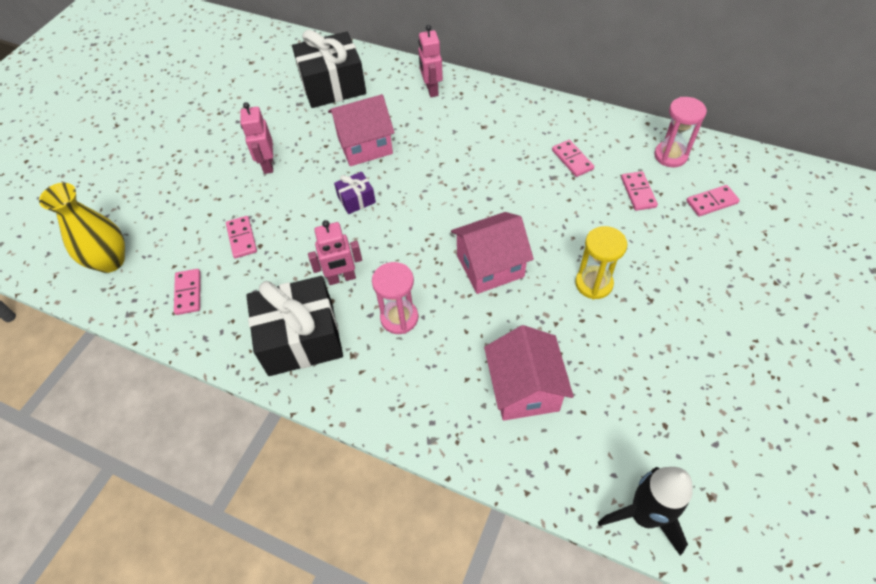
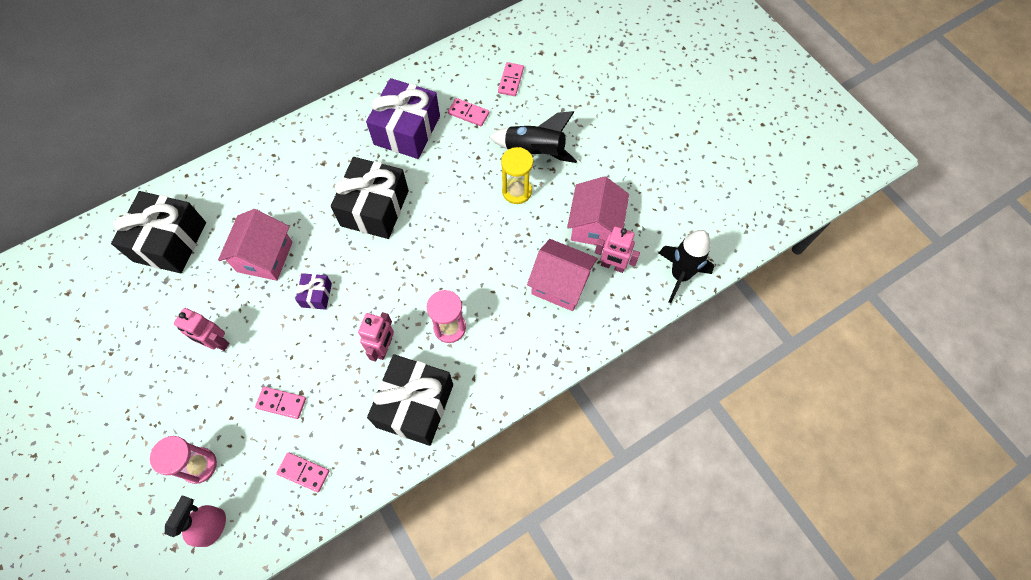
camera: 60 degrees left, 10 degrees up
yellow vase [39,183,125,273] -> pink spray bottle [165,496,226,547]
pink robot [418,25,443,97] -> pink robot moved to [595,226,640,273]
pink house [451,212,534,294] -> pink house moved to [567,176,629,245]
pink domino [552,140,594,177] -> purple gift [366,78,440,159]
pink hourglass [654,97,707,167] -> pink hourglass moved to [150,436,217,484]
none -> black gift [331,157,409,239]
none -> black rocket [489,111,577,163]

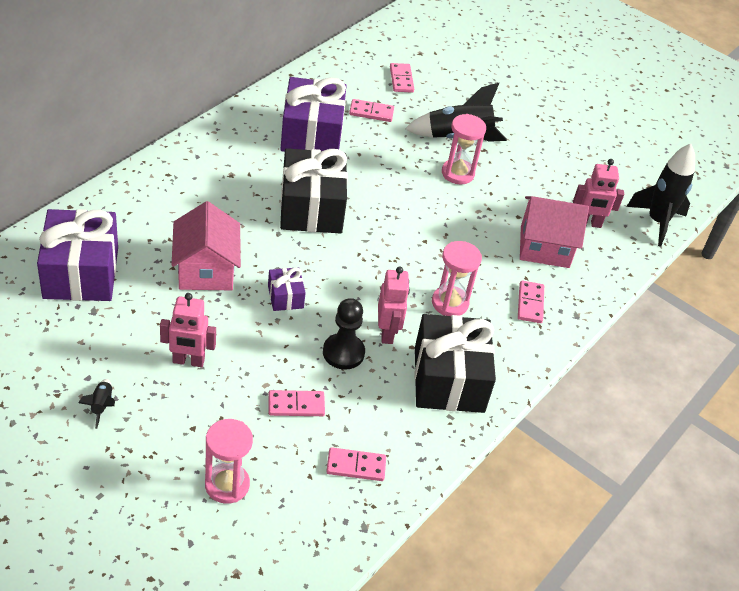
camera: 25 degrees left, 20 degrees down
black gift [111,191,206,273] -> purple gift [37,209,118,301]
pink spray bottle [165,496,226,547] -> none
yellow hourglass [501,147,533,204] -> pink hourglass [442,114,486,184]
pink house [567,176,629,245] -> none
none -> black rocket [78,379,115,429]
none -> black pawn [323,298,365,370]
none -> pink domino [518,280,544,323]

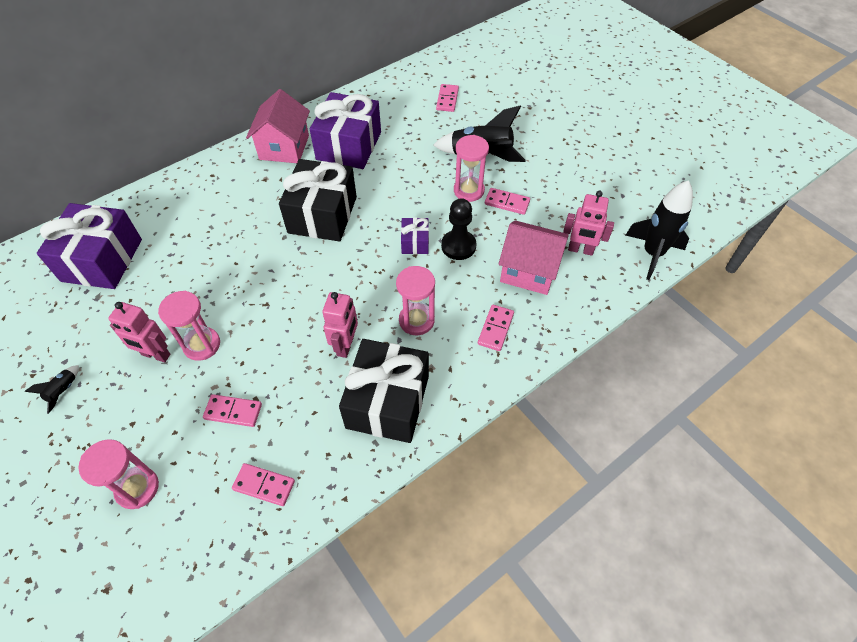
camera: 20 degrees right, 10 degrees up
pink house [172,201,241,290] -> pink house moved to [246,89,310,163]
purple gift [268,267,306,311] -> purple gift moved to [401,217,429,254]
black pawn [323,298,365,370] -> black pawn moved to [441,198,476,260]
pink domino [349,99,394,122] -> pink domino moved to [485,188,530,215]
none -> pink hourglass [158,291,220,361]

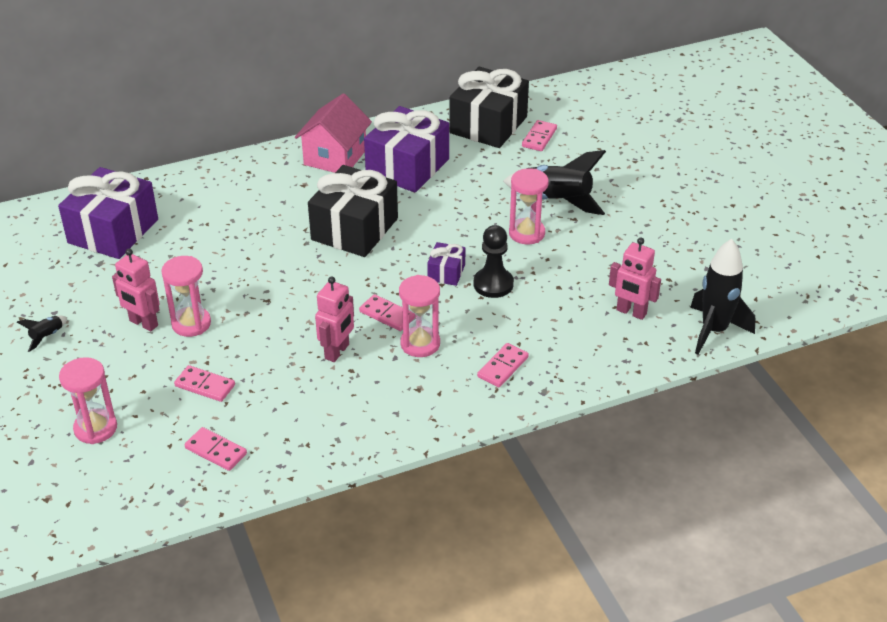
camera: 15 degrees right, 15 degrees down
black gift [339,339,429,443] -> black gift moved to [449,67,529,148]
pink domino [485,188,530,215] -> pink domino moved to [359,294,415,331]
pink house [498,220,569,295] -> none

